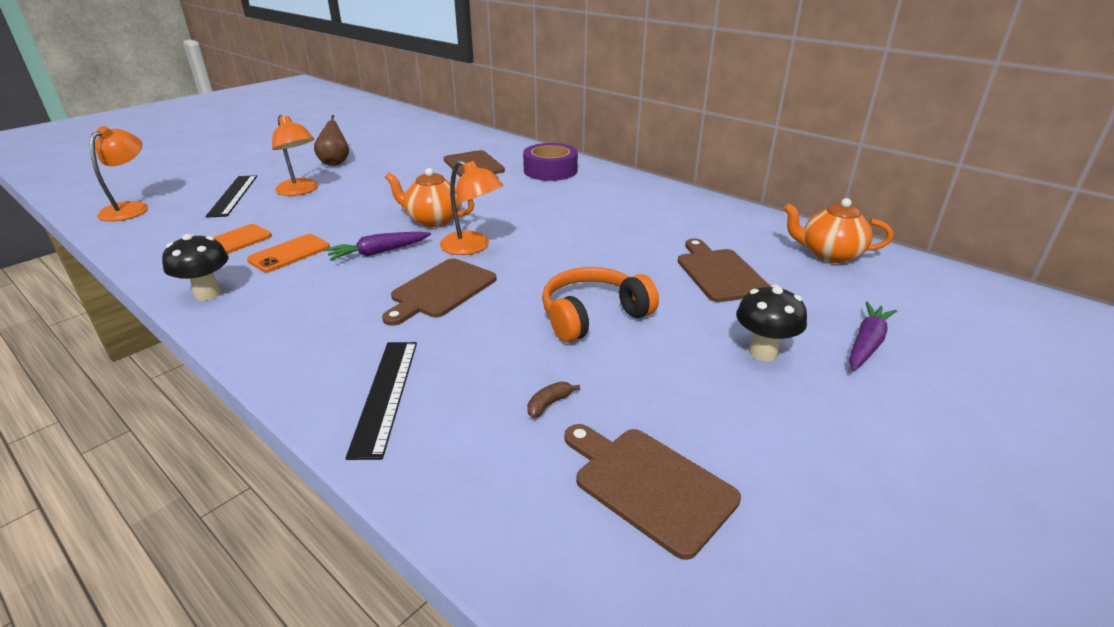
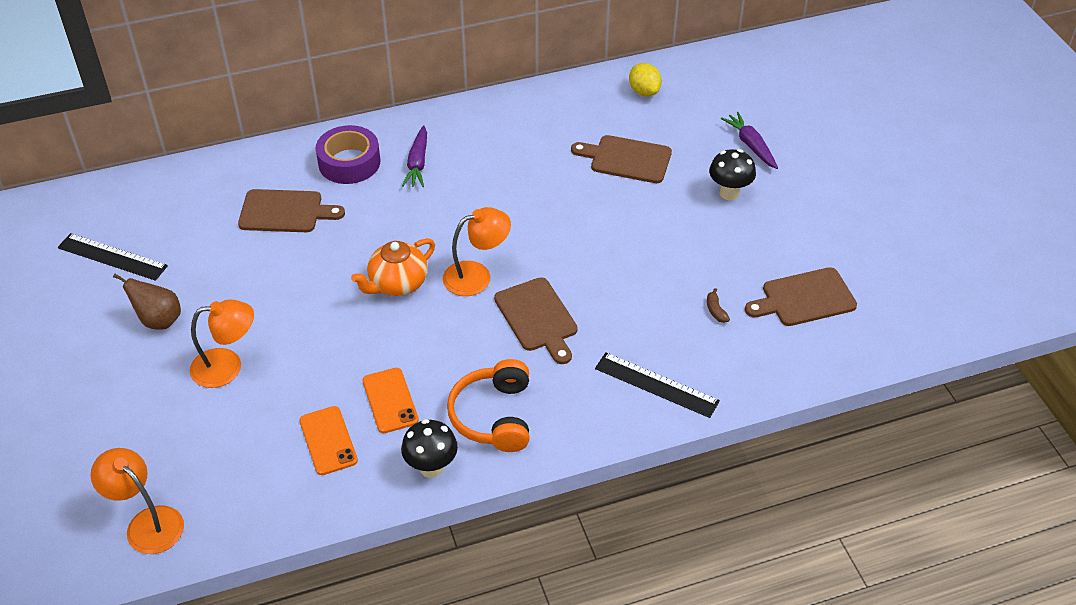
camera: 60 degrees left, 15 degrees up
black ruler [205,175,257,218] -> black ruler moved to [58,233,168,281]
purple carrot [326,232,431,260] -> purple carrot moved to [402,125,427,187]
orange headphones [542,267,659,343] -> orange headphones moved to [447,359,529,452]
orange teapot [783,198,893,263] -> yellow lemon [629,63,662,96]

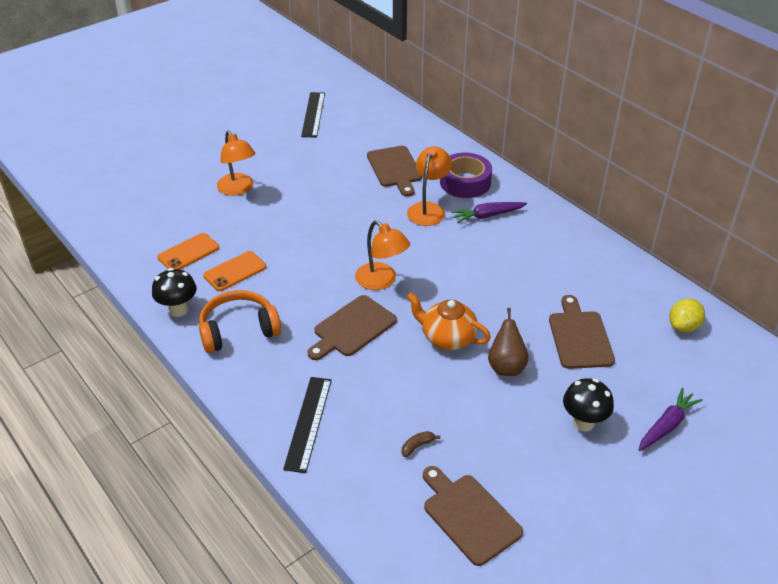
camera: 70 degrees right, 5 degrees down
orange lamp [90,448,184,554] -> orange lamp moved to [407,146,452,226]
brown pear [113,274,181,330] -> brown pear moved to [488,308,529,376]
orange teapot [351,238,435,296] -> orange teapot moved to [407,292,491,350]

